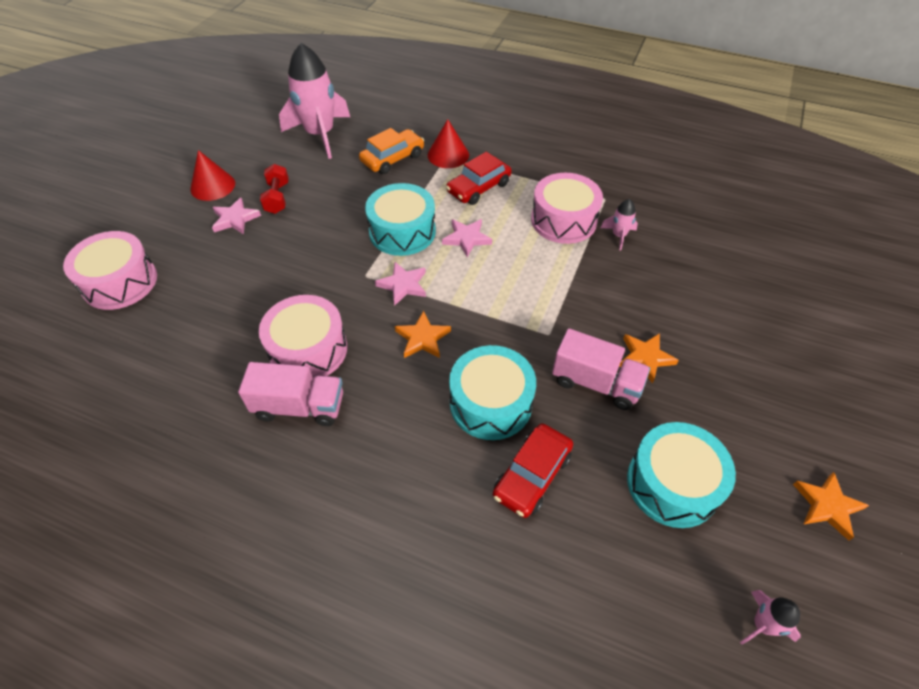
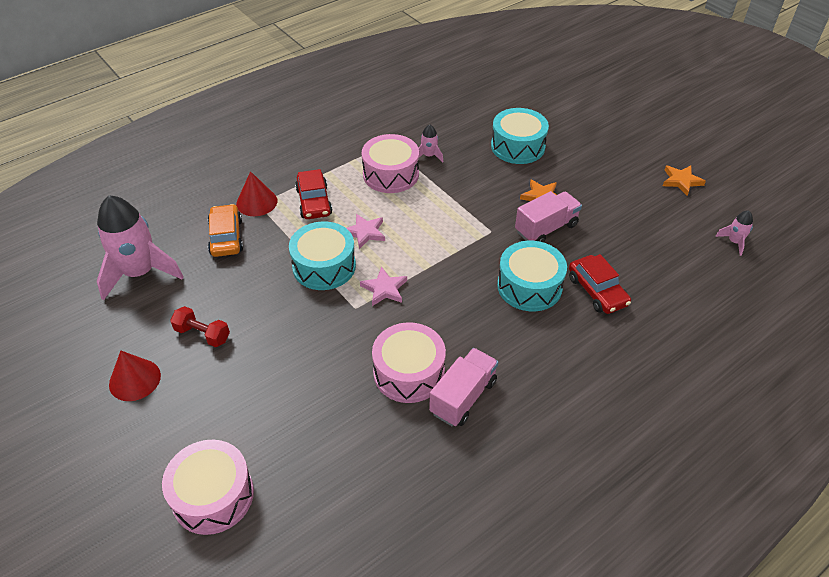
camera: 60 degrees left, 5 degrees down
pink star [212,198,261,234] -> none
orange star [395,311,451,358] -> none
turquoise drum [627,422,736,528] -> turquoise drum moved to [491,108,549,164]

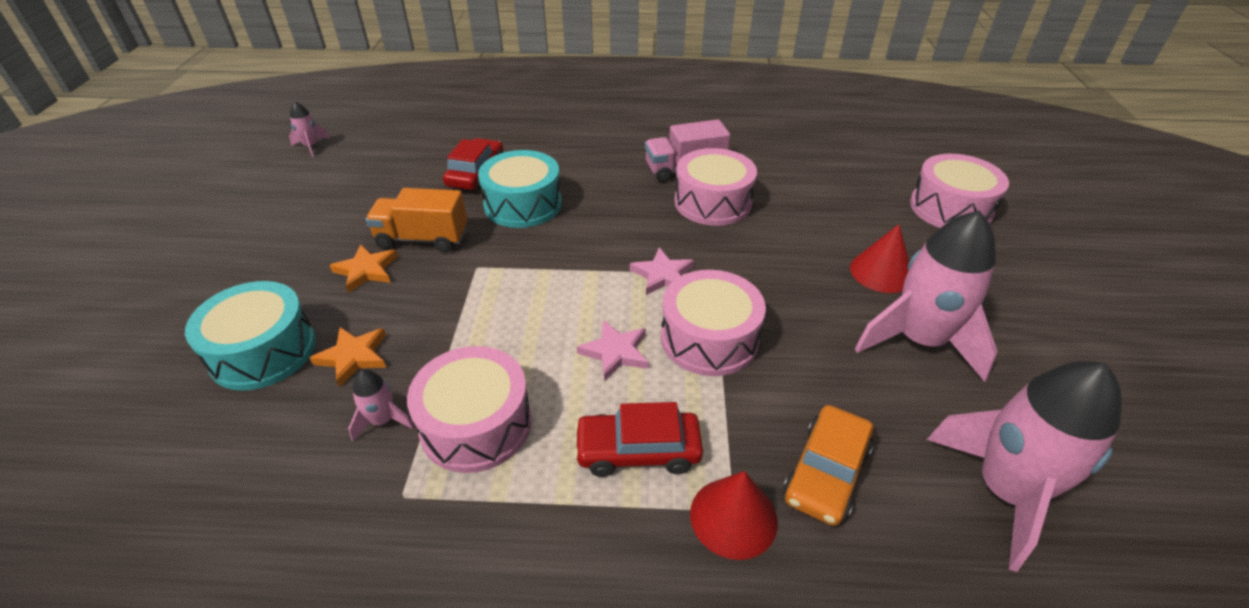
camera: 140 degrees left, 5 degrees down
red cone [109,351,161,401] -> red cone moved to [850,224,909,293]
red dumbbell [170,306,230,347] -> pink rocket [855,210,998,382]
turquoise drum [289,222,356,290] -> pink drum [661,270,766,376]
red car [295,169,332,219] -> red car turned 120 degrees counterclockwise [574,402,703,477]
pink truck [515,191,582,243] -> orange truck [365,188,468,252]
orange star [663,165,706,196] -> orange star moved to [310,327,386,387]

